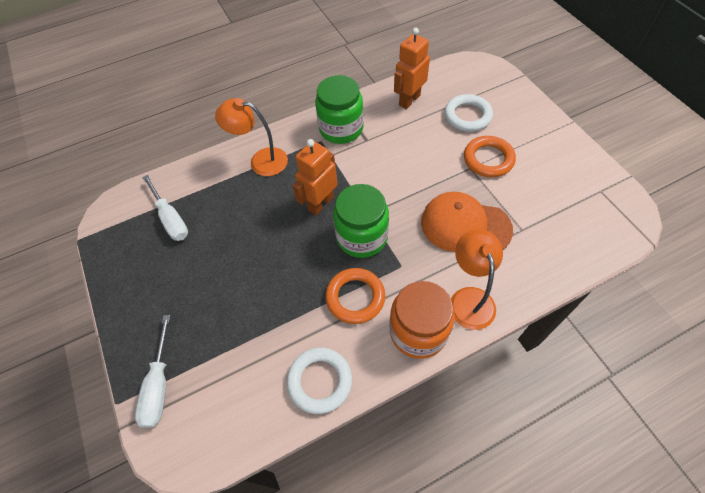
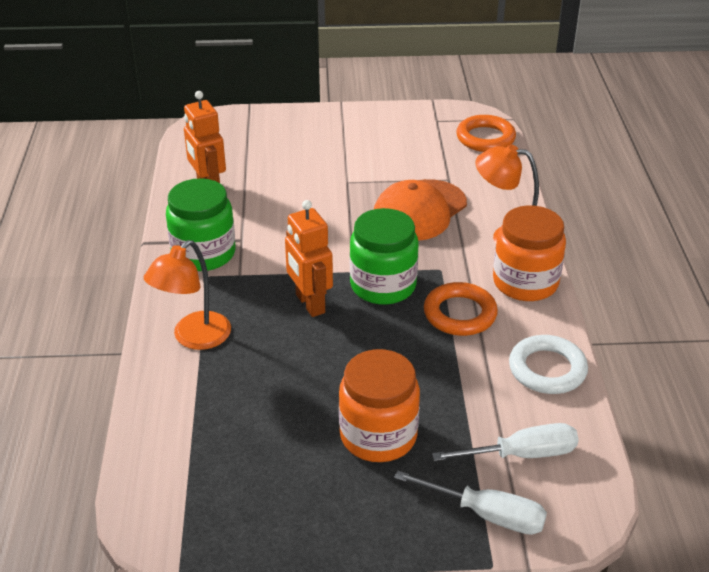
camera: 70 degrees left, 20 degrees down
white screwdriver [142,175,188,241] -> white screwdriver moved to [432,423,579,461]
white ring [444,94,493,132] -> none
orange ring [464,136,516,177] -> orange ring moved to [456,115,516,152]
none -> orange jar [339,349,420,462]

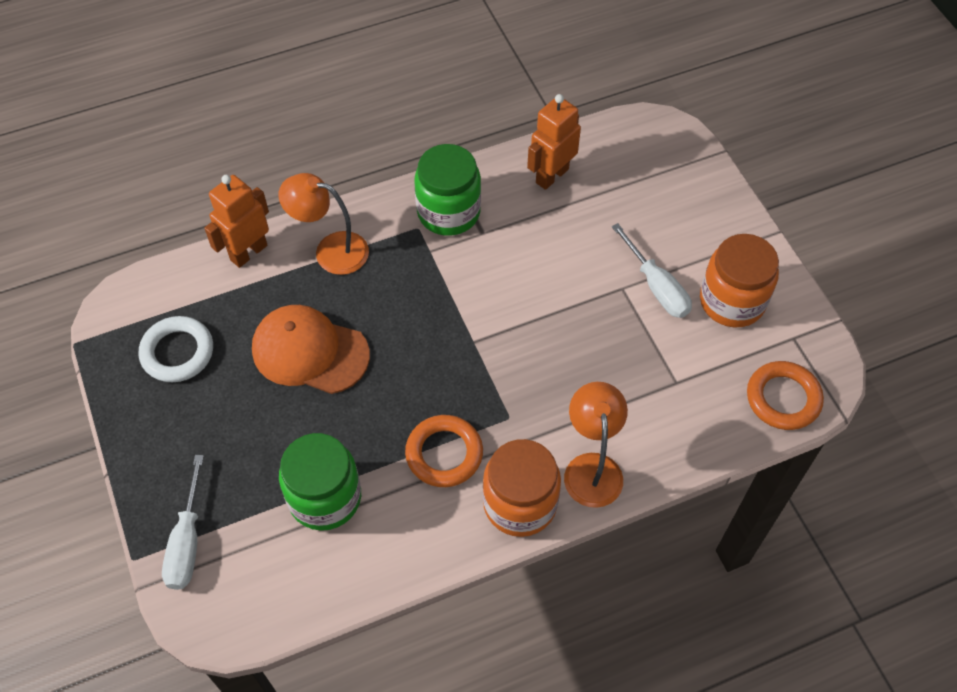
camera: 70 degrees right, 20 degrees up
orange robot [285,200,333,317] -> orange robot moved to [204,175,269,268]
orange jar [339,349,420,462] -> orange jar moved to [700,234,779,327]
green jar [350,208,418,305] -> green jar moved to [279,433,361,531]
orange cap [374,179,467,241] -> orange cap moved to [252,305,370,394]
white screwdriver [432,423,579,461] -> white screwdriver moved to [612,223,692,318]
white ring [509,335,588,394] -> white ring moved to [139,316,213,382]

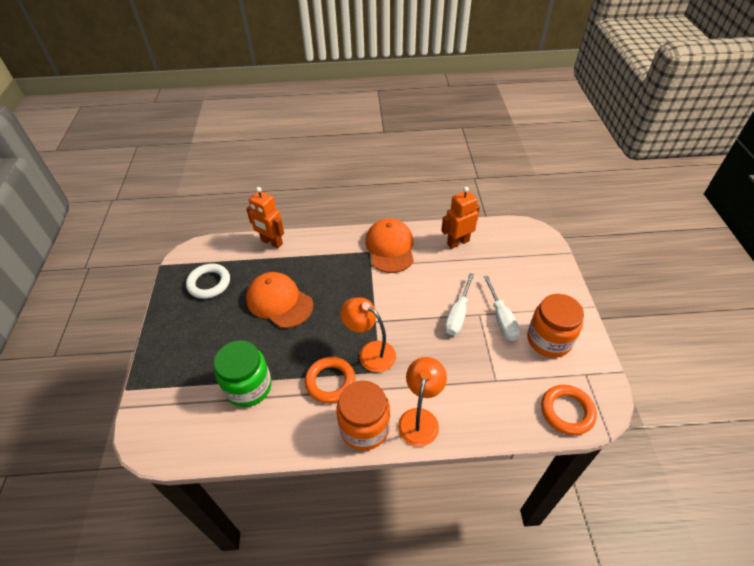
camera: 20 degrees right, 10 degrees down
white screwdriver [162,455,204,590] -> white screwdriver moved to [445,273,474,335]
orange robot [204,175,269,268] -> orange robot turned 120 degrees counterclockwise [246,187,284,248]
orange lamp [279,173,369,275] -> orange lamp moved to [341,297,396,372]
green jar [414,144,481,236] -> orange cap [365,218,414,273]

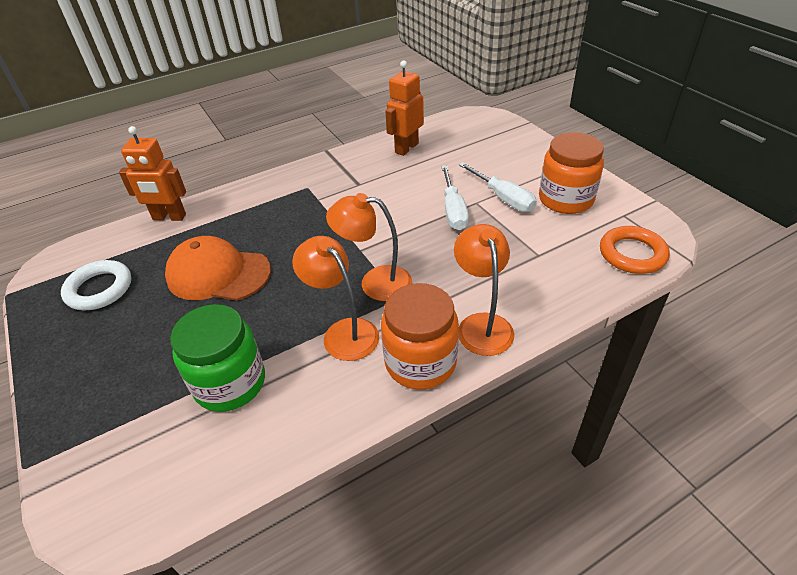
camera: 25 degrees left, 5 degrees down
orange ring [305,357,355,403] -> orange lamp [292,236,379,361]
orange cap [365,218,414,273] -> none

